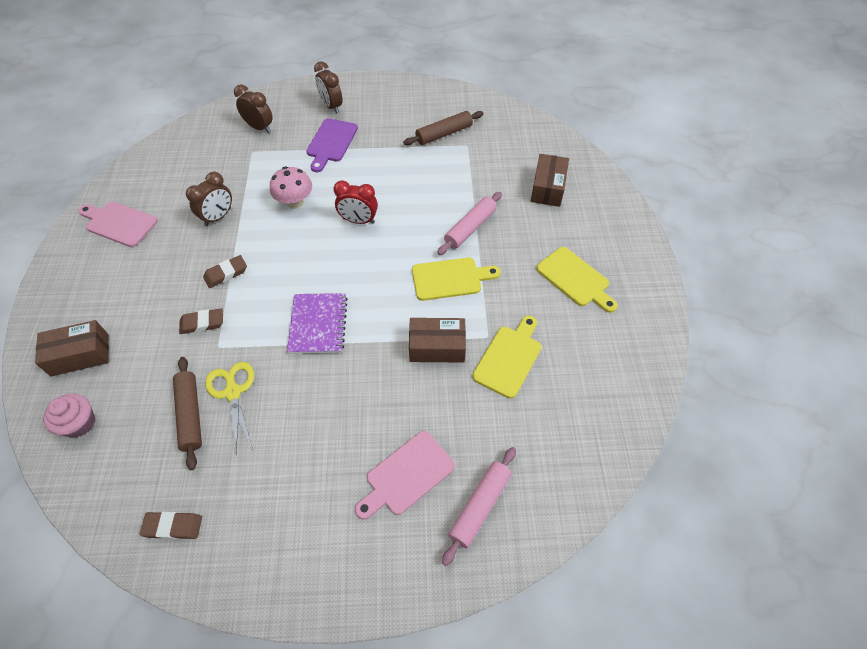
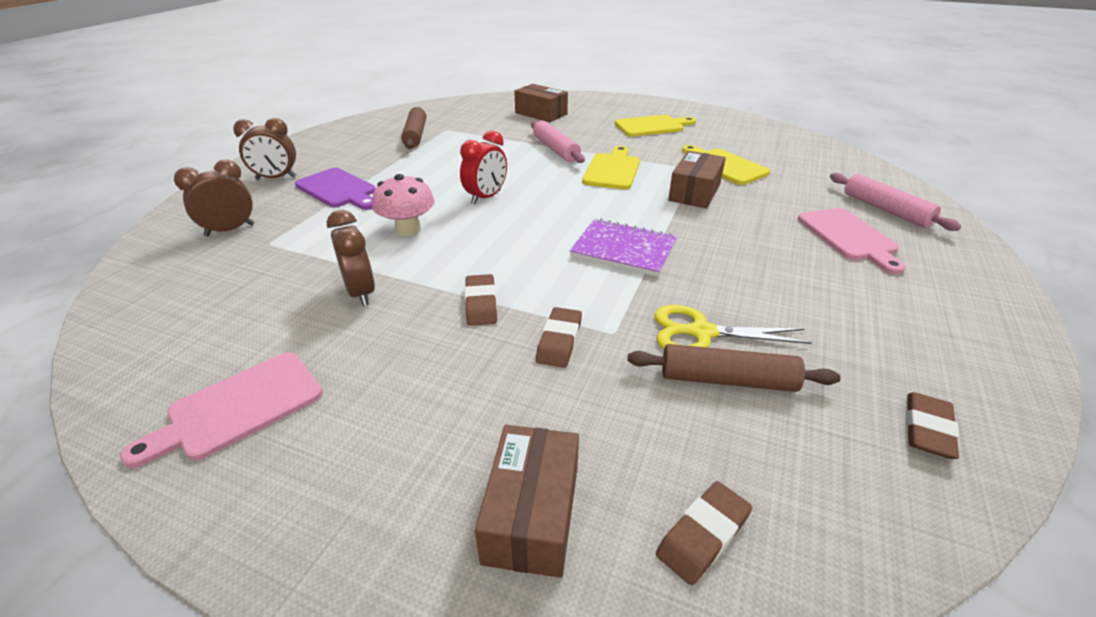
camera: 65 degrees left, 20 degrees down
pink cupcake [43,393,95,437] -> brown eraser [656,481,752,585]

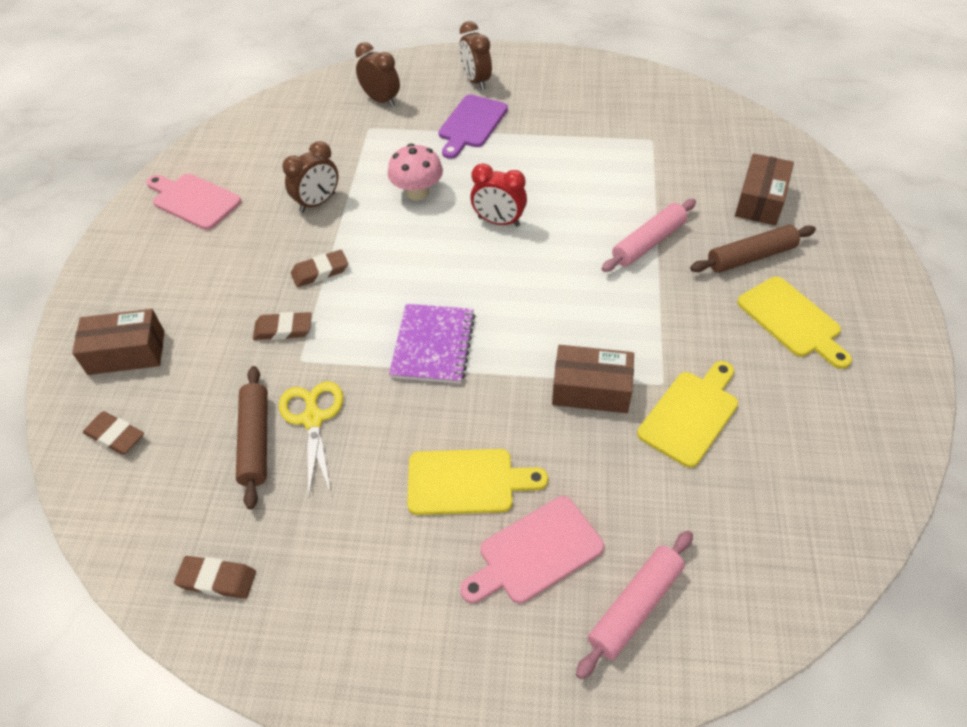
camera: 75 degrees right, 15 degrees up
brown rolling pin [401,107,426,149] -> brown rolling pin moved to [690,225,816,273]
yellow cutting board [582,146,640,190] -> yellow cutting board moved to [407,449,548,515]

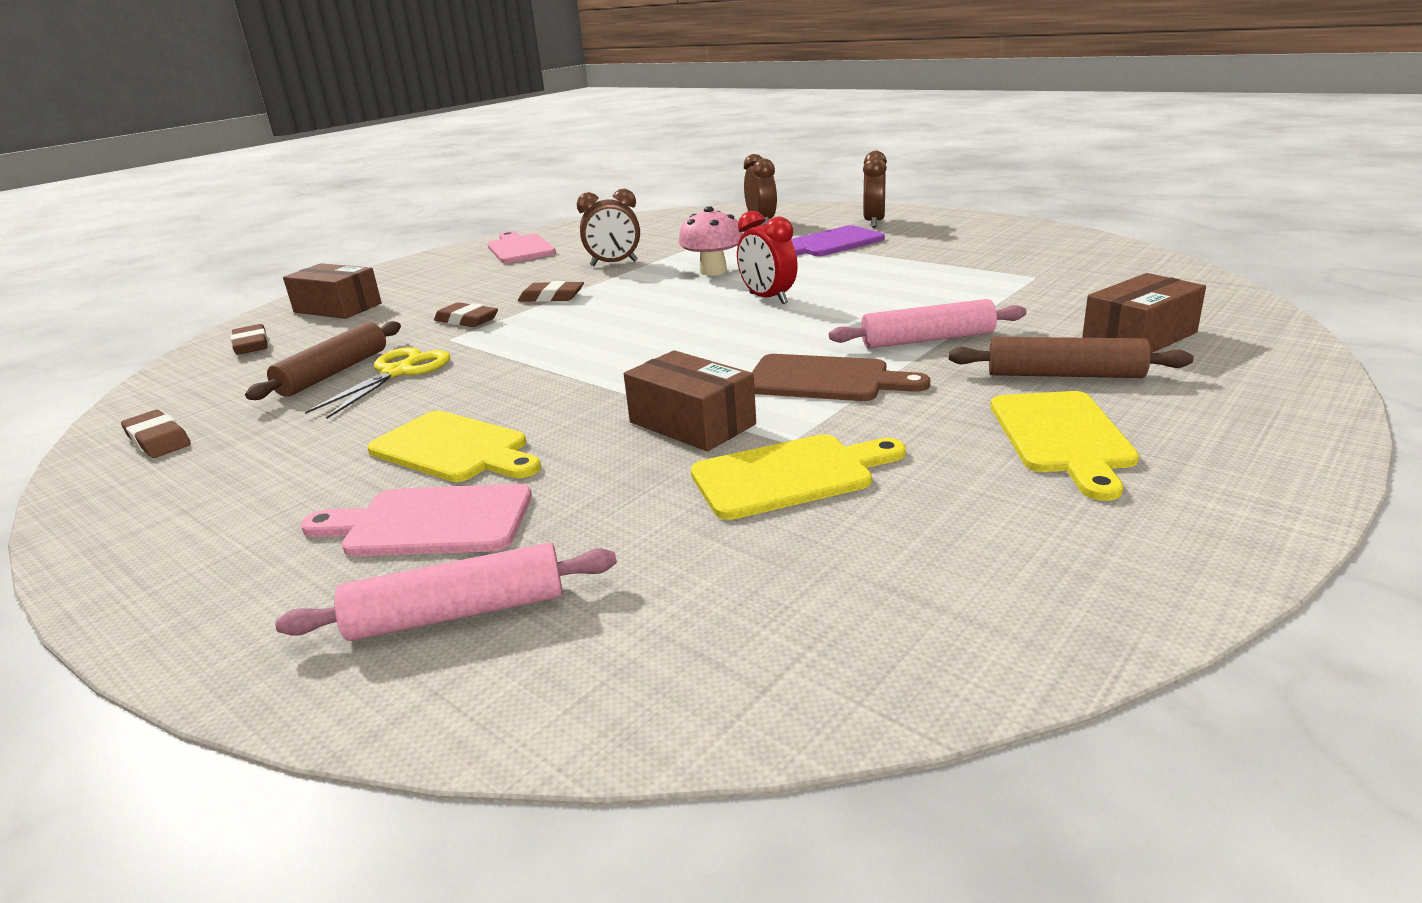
camera: 35 degrees right, 25 degrees down
purple notebook [389,304,475,384] -> none
none -> brown cutting board [752,354,930,401]

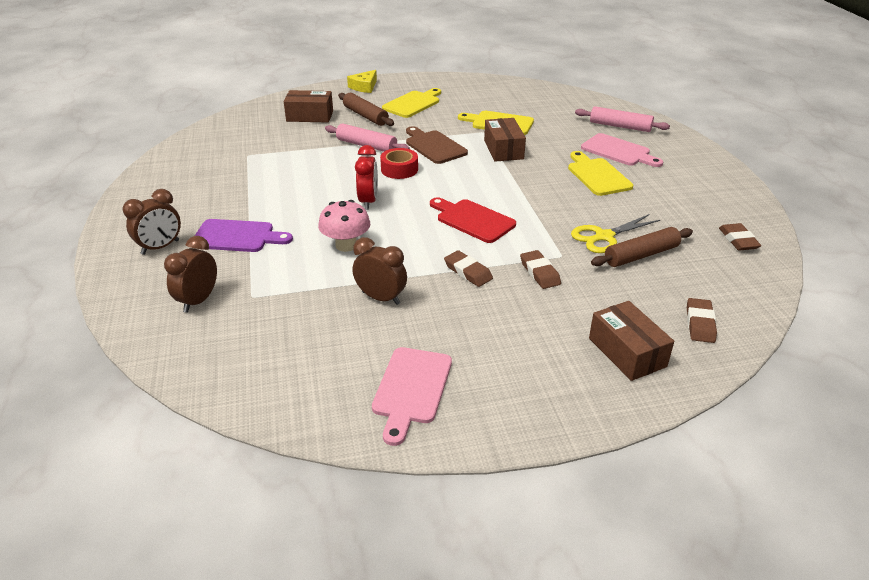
camera: 145 degrees left, 10 degrees up
none -> yellow cheese [347,70,377,93]
none -> red tape [380,148,418,179]
none -> red cutting board [430,197,516,243]

